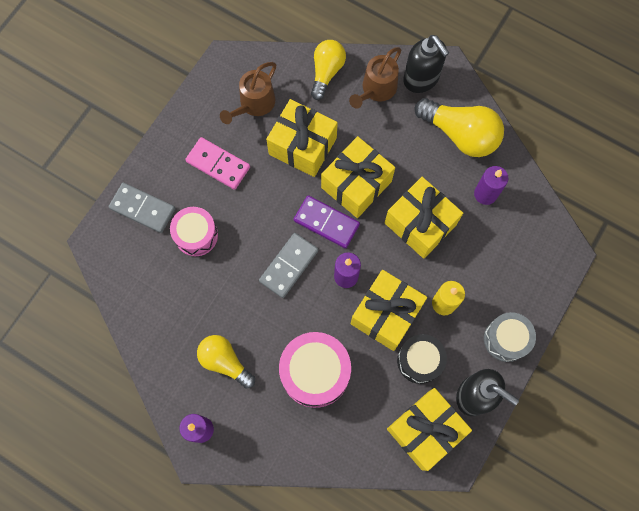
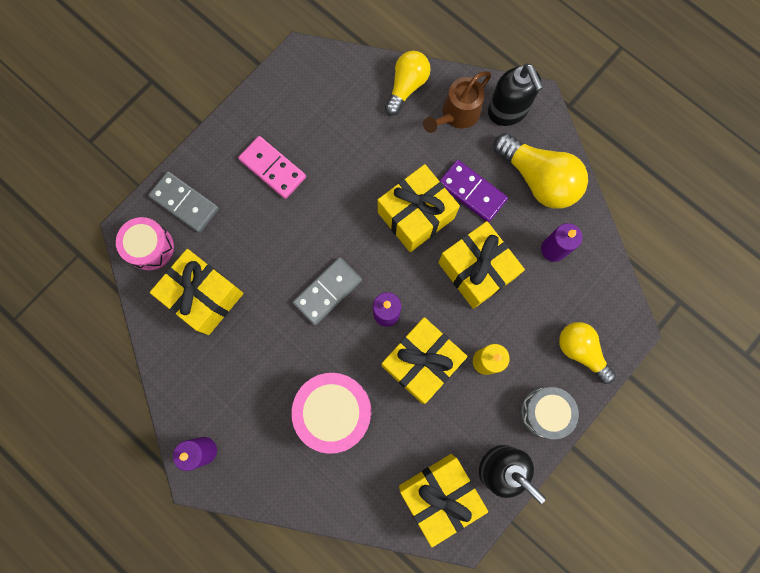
camera: 10 degrees right, 5 degrees up
pink drum [170,207,218,256] -> pink drum moved to [116,217,174,271]
yellow light bulb [197,335,255,389] -> yellow light bulb moved to [559,322,616,384]
brown watering can [220,62,276,124] -> none
yellow gift [266,99,338,177] -> yellow gift moved to [150,249,244,335]
purple domino [294,195,360,248] -> purple domino moved to [439,160,508,222]
black drum [397,334,447,384] -> none

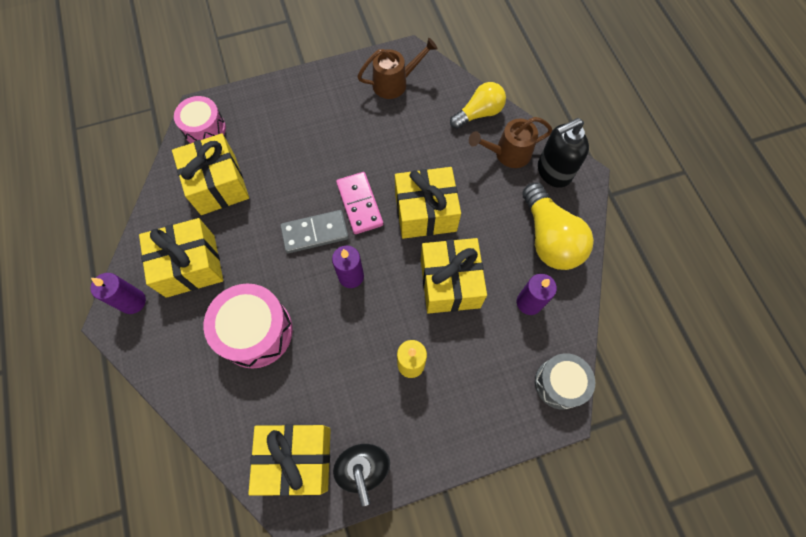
camera: 30 degrees right, 10 degrees down
grey domino [148,172,219,233] -> none
pink domino [238,136,306,199] -> pink domino moved to [336,172,383,234]
yellow gift [382,317,468,404] -> yellow gift moved to [139,218,223,298]
purple domino [439,160,508,222] -> none
black soap dispenser [488,63,544,126] -> black soap dispenser turned 60 degrees clockwise [538,118,589,188]
grey drum [521,387,579,439] -> grey drum moved to [535,353,595,409]
yellow light bulb [559,322,616,384] -> none
none -> brown watering can [357,38,438,99]

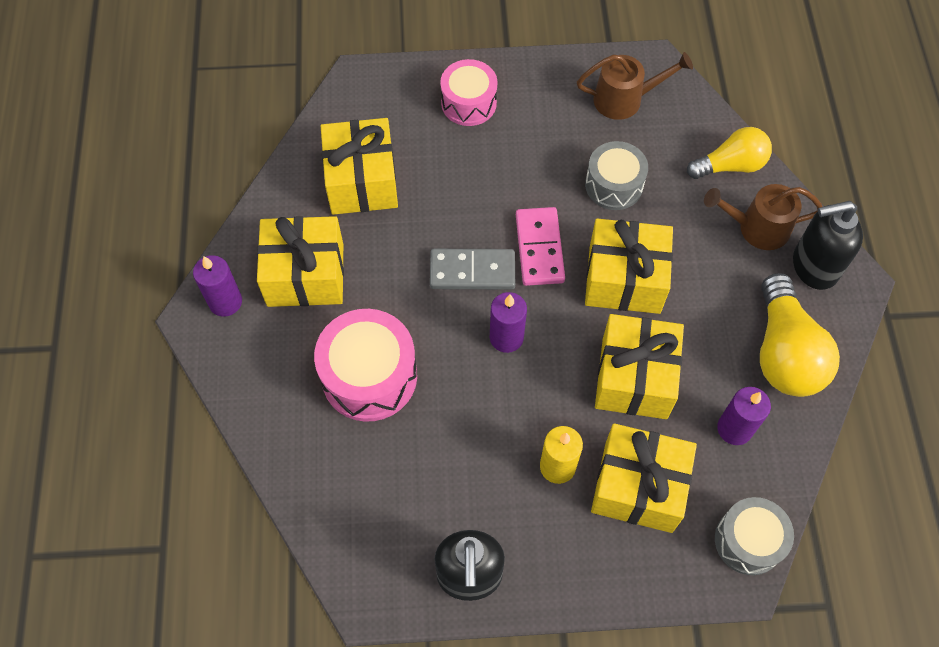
camera: 15 degrees right, 5 degrees down
pink drum [174,96,226,144] -> pink drum moved to [440,59,498,126]
yellow gift [248,424,331,496] -> yellow gift moved to [591,423,697,533]
none -> grey drum [585,141,648,210]

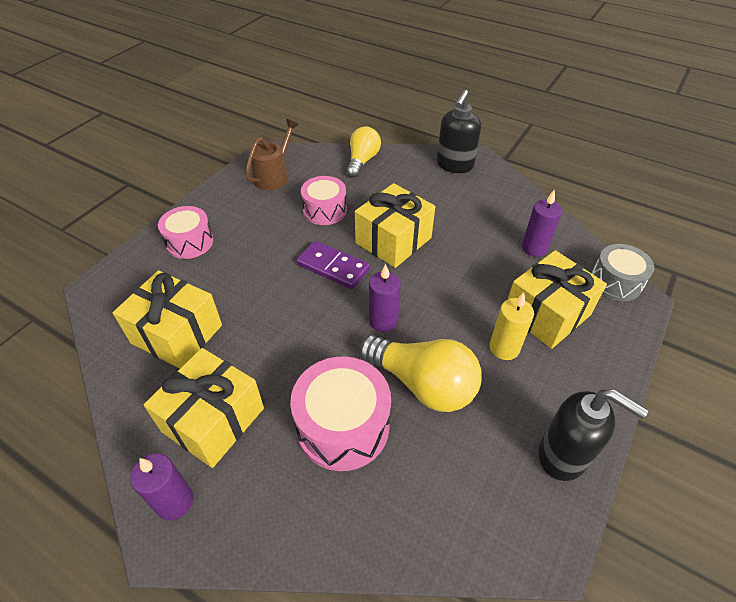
camera: 55 degrees left, 15 degrees down
grey domino [430,249,515,290] -> none
pink domino [516,207,565,286] -> purple domino [296,241,370,289]
grey drum [585,141,648,210] -> pink drum [301,176,347,225]
yellow gift [595,314,684,419] -> none
brown watering can [704,184,823,250] -> none
yellow light bulb [760,273,840,397] -> yellow light bulb moved to [359,335,481,412]

